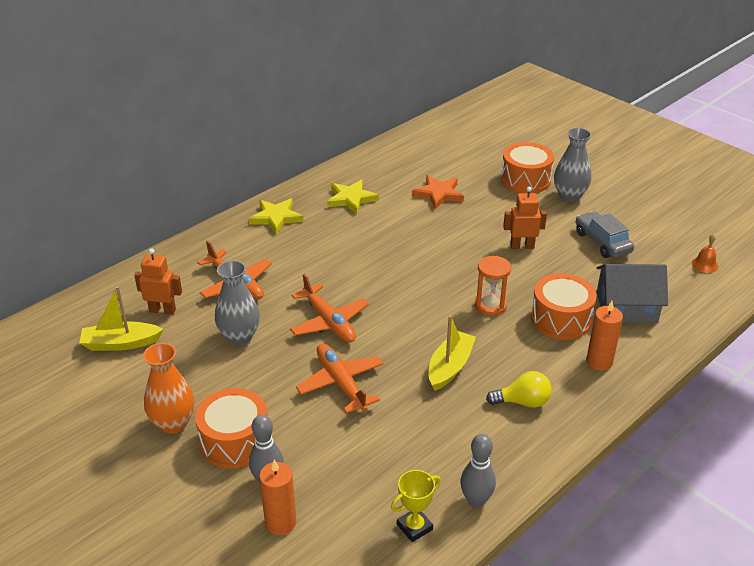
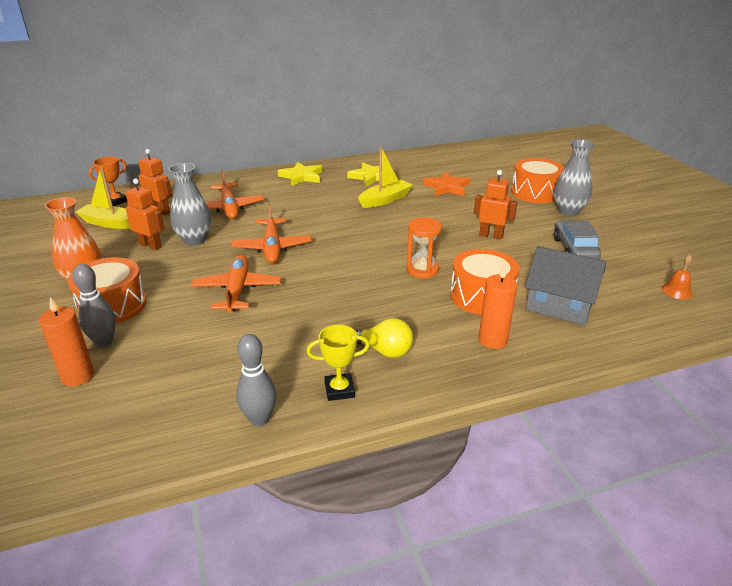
camera: 25 degrees right, 5 degrees down
yellow trophy [391,470,441,542] -> yellow trophy moved to [307,325,370,401]
yellow boat [429,315,476,391] -> yellow boat moved to [358,147,413,208]
none -> orange trophy [89,157,127,206]
none -> orange robot [126,179,165,250]

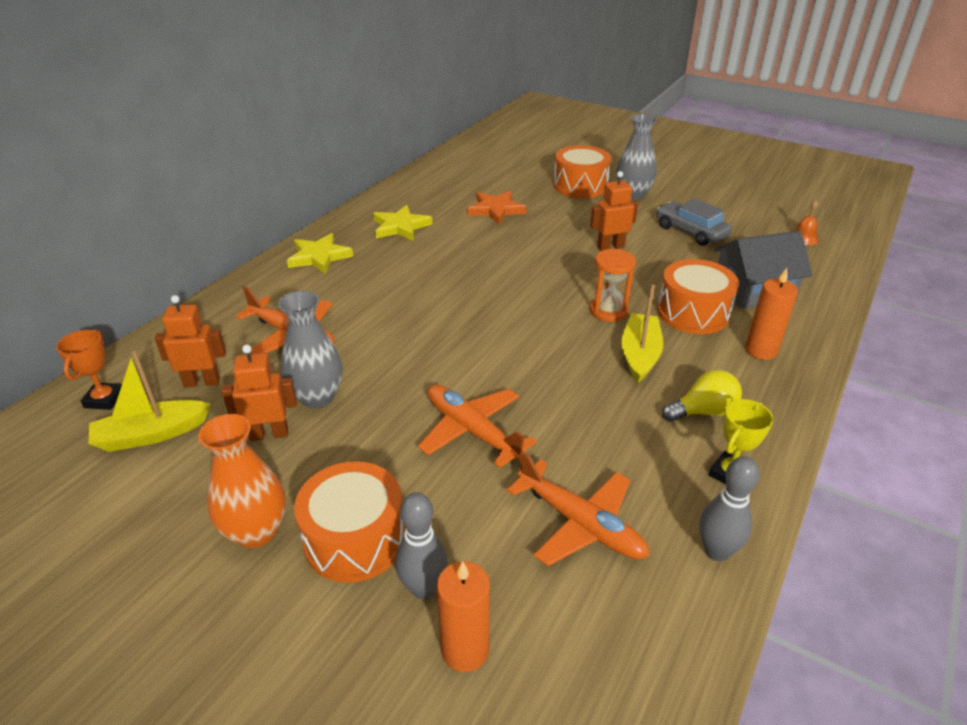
camera: 40 degrees left, 5 degrees up
orange plane [231,203,312,263] -> orange plane moved to [507,451,649,566]
yellow boat [358,147,413,208] -> yellow boat moved to [621,285,663,383]

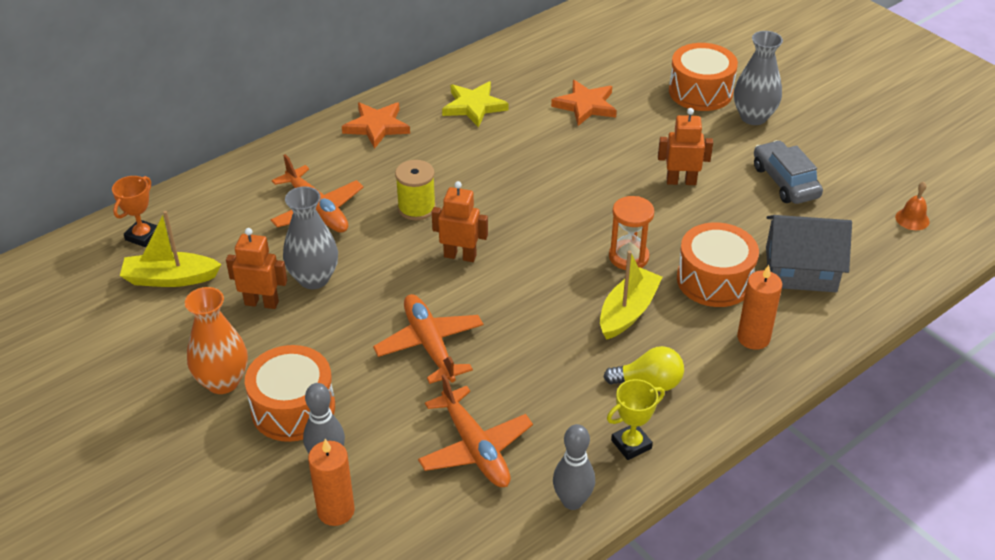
camera: 20 degrees right, 5 degrees up
orange robot [155,295,226,387] -> orange robot moved to [432,181,488,262]
yellow star [287,233,354,274] -> orange star [342,102,410,149]
none -> yellow spool [395,160,436,220]

